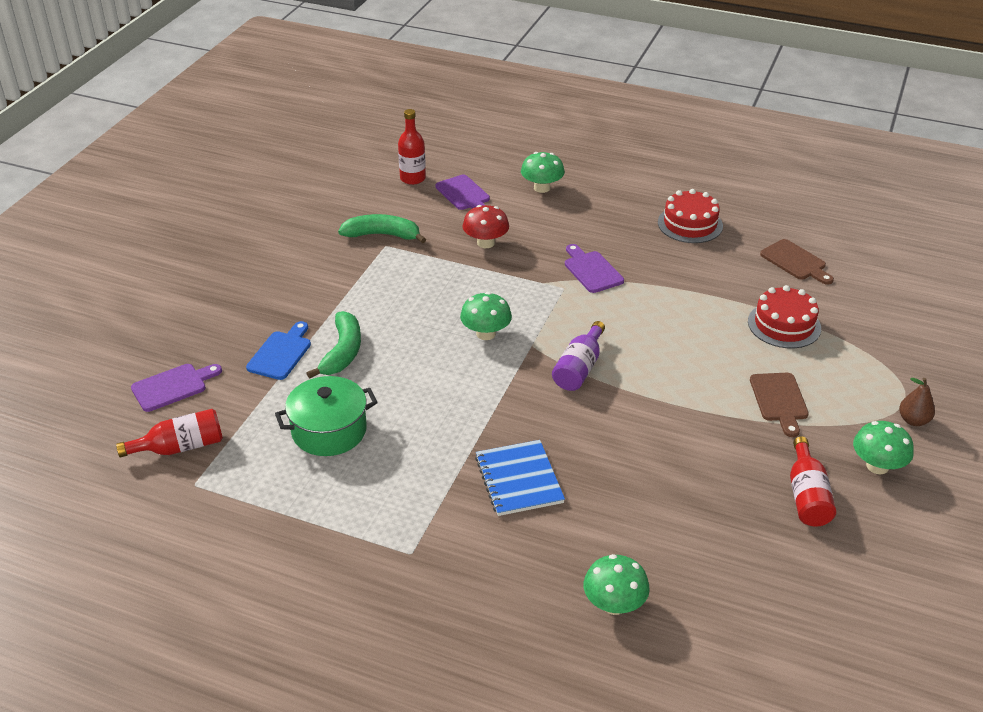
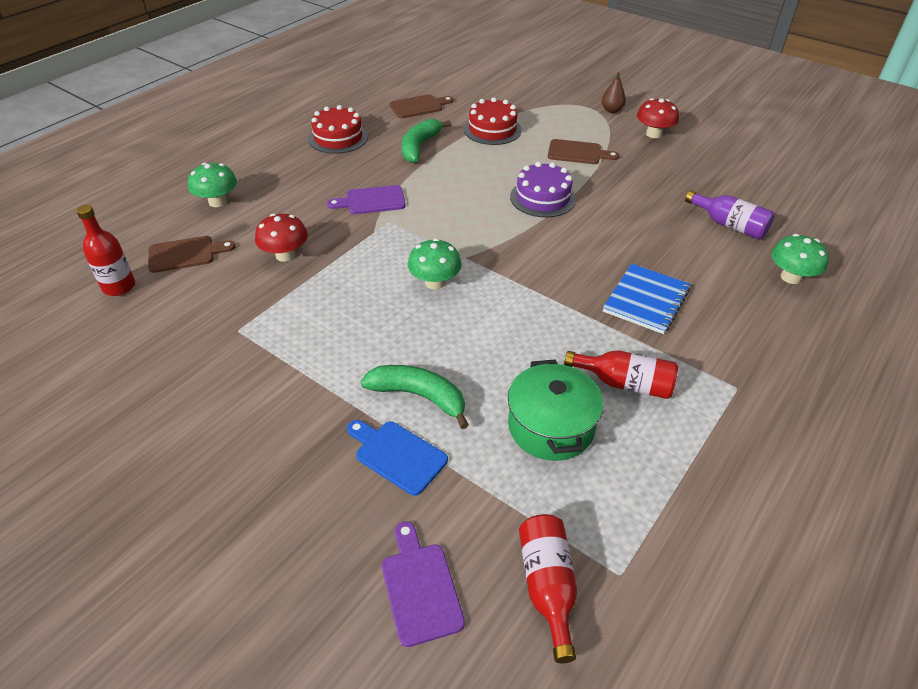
camera: 75 degrees left, 5 degrees up
green banana [338,214,426,243] -> green banana moved to [402,119,451,163]
purple cutting board [435,175,490,210] -> brown cutting board [148,236,236,273]
blue notebook [475,440,565,516] -> blue notebook turned 60 degrees counterclockwise [603,264,690,334]
purple bottle [552,321,605,391] -> purple bottle moved to [685,191,774,239]
red bottle [790,436,836,527] -> red bottle moved to [564,350,678,399]
green mushroom [853,421,914,474] -> red mushroom [637,98,679,138]
none -> purple cake [510,162,576,217]

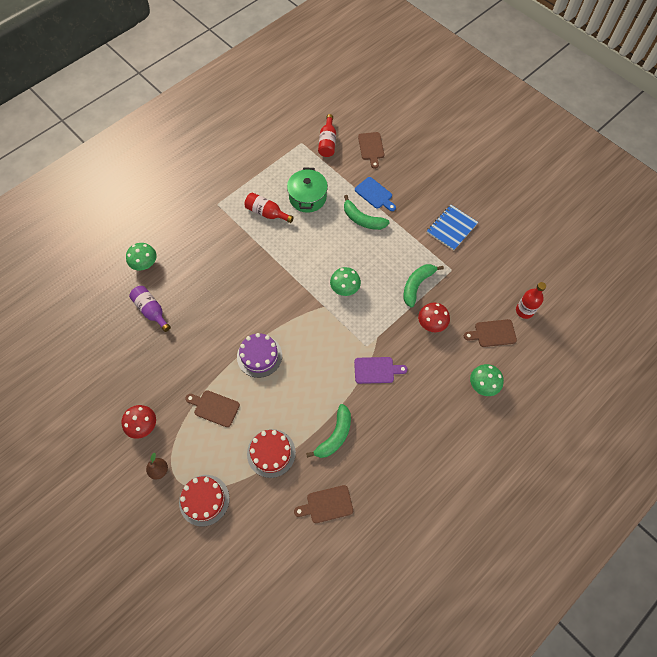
camera: 170 degrees left, 20 degrees up
red cake [308,105,368,154] -> red cake moved to [179,475,230,526]
purple cutting board [382,522,465,647] -> brown cutting board [358,132,384,169]
blue notebook [603,264,690,334] -> blue notebook moved to [427,205,478,251]
none -> green banana [403,264,444,308]

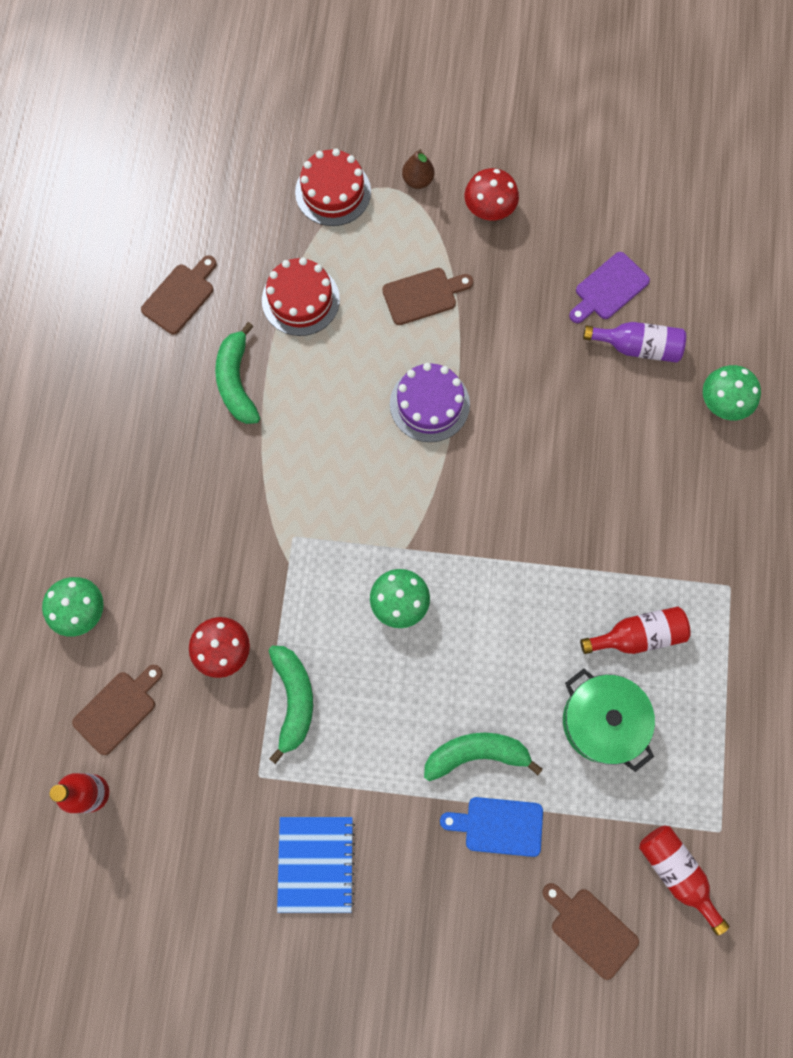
camera: 140 degrees right, 10 degrees up
purple cutting board [354,357,408,384] -> purple cutting board moved to [569,252,650,323]

